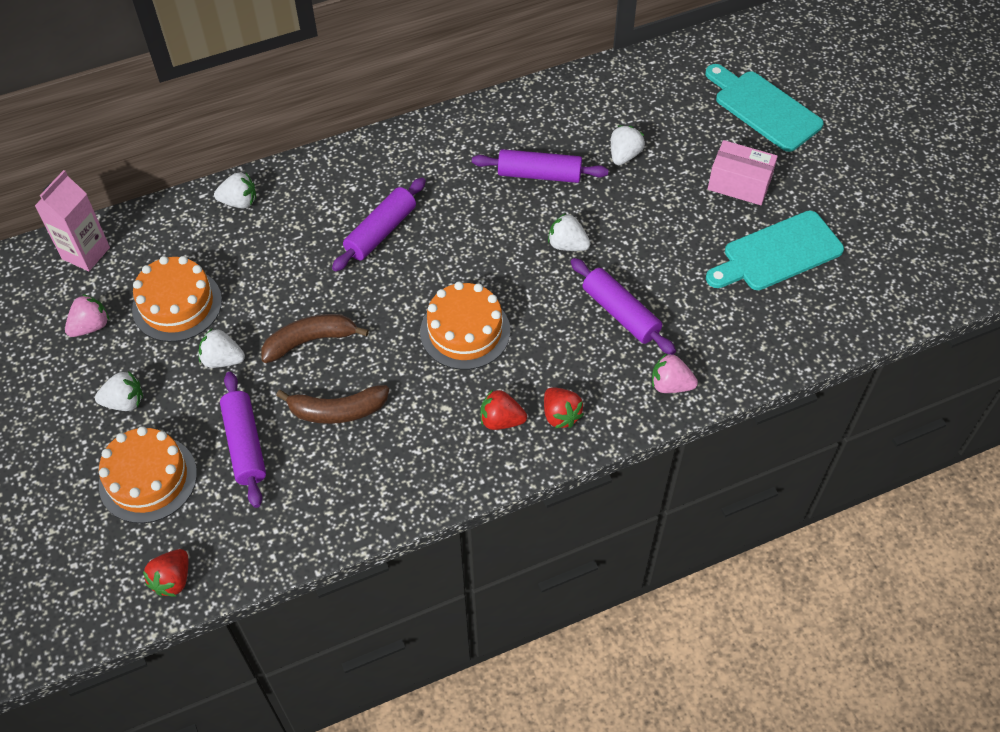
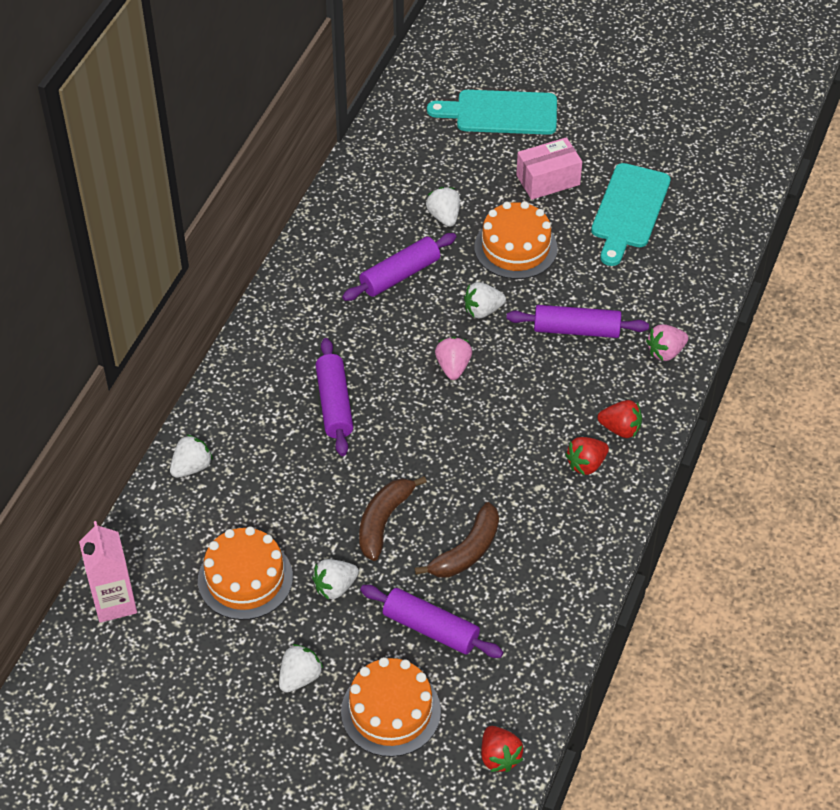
camera: 45 degrees left, 5 degrees down
pink strawberry [65,294,109,337] -> pink strawberry moved to [435,337,472,380]
orange cake [420,281,510,370] -> orange cake moved to [474,201,557,279]

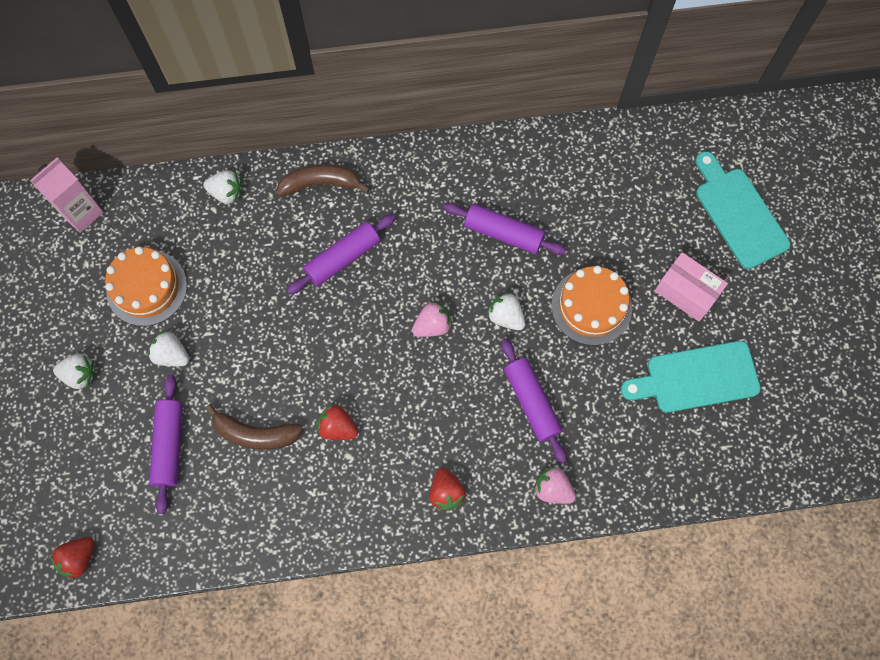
camera: 60 degrees right, 20 degrees up
orange cake [341,657,441,757] -> none
brown banana [359,476,427,561] -> brown banana moved to [276,164,370,197]
white strawberry [426,187,460,227] -> none
red strawberry [565,437,609,475] -> red strawberry moved to [317,405,358,440]

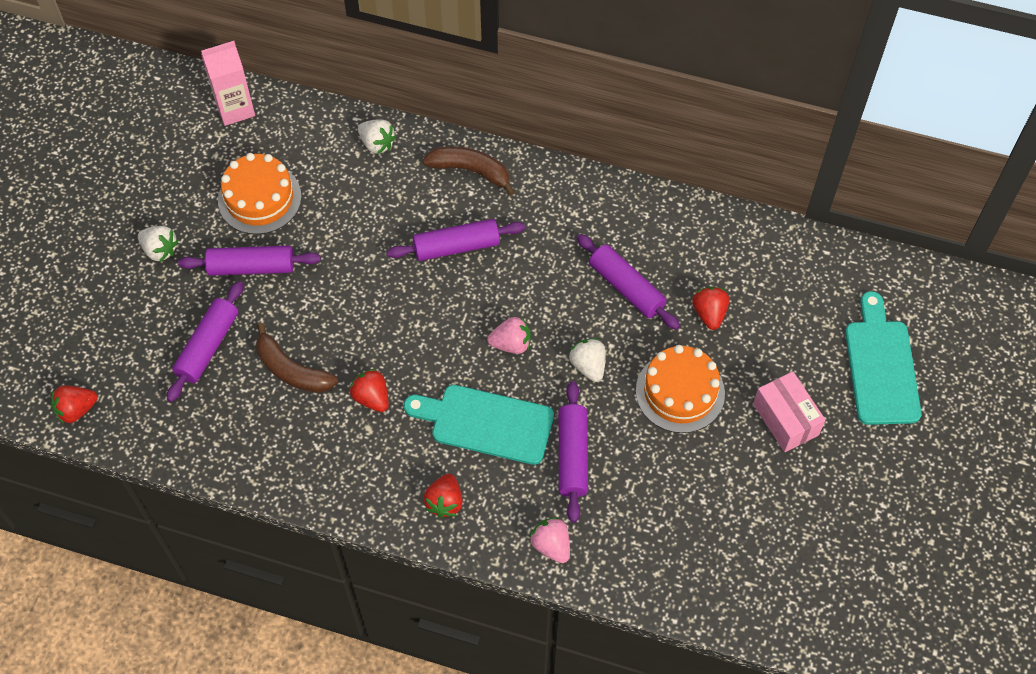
camera: 25 degrees right, 10 degrees down
white strawberry [148,331,189,366] -> purple rolling pin [178,246,321,276]
turquoise cutting board [621,341,761,413] -> turquoise cutting board moved to [404,385,554,465]
none -> red strawberry [692,287,729,330]

